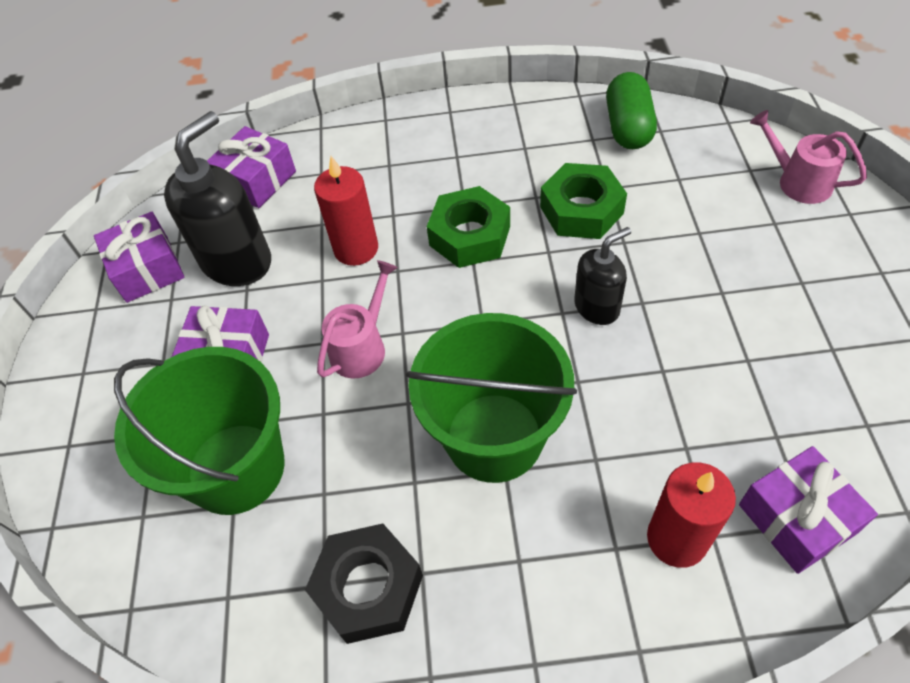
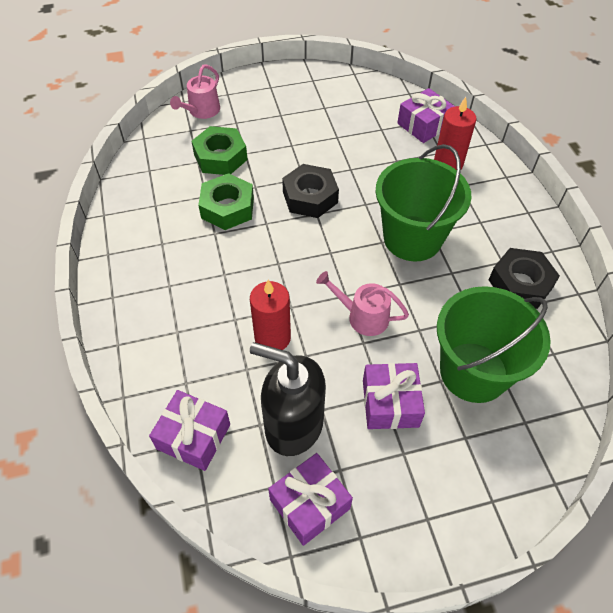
camera: 105 degrees left, 0 degrees up
green nut [427,186,510,268] -> green nut moved to [191,126,248,175]
black soap dispenser [574,227,631,325] -> black nut [282,164,339,218]
green capsule [606,72,657,149] -> none

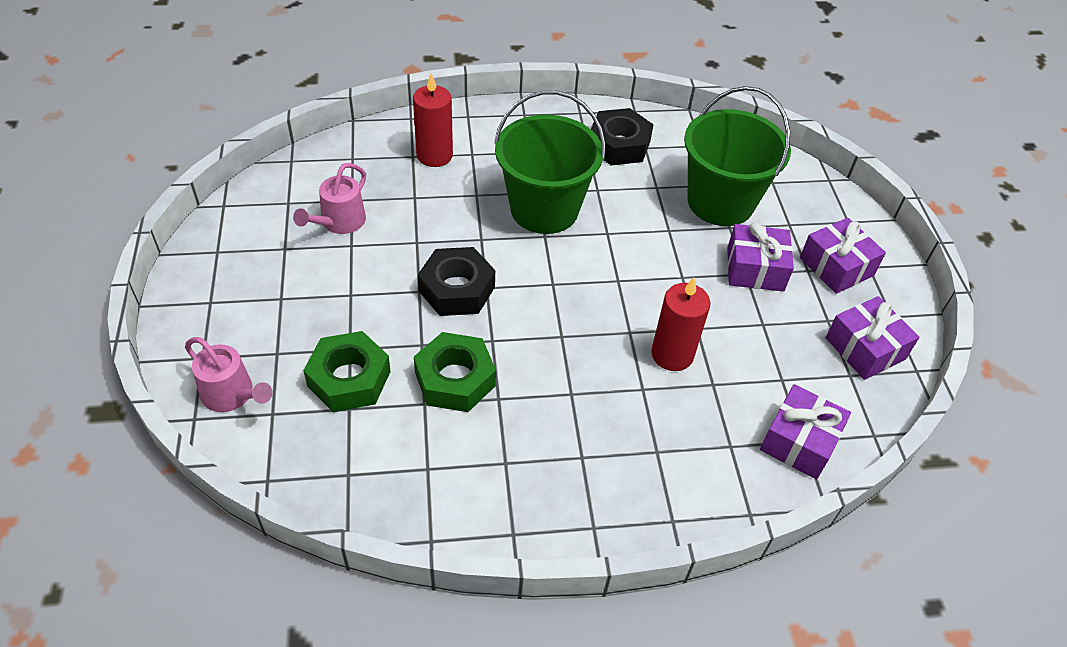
camera: 85 degrees left, 5 degrees down
black soap dispenser [250,342,326,456] -> none
pink watering can [316,271,409,336] -> pink watering can moved to [293,163,366,234]
purple gift [397,88,455,143] -> purple gift moved to [800,218,886,294]

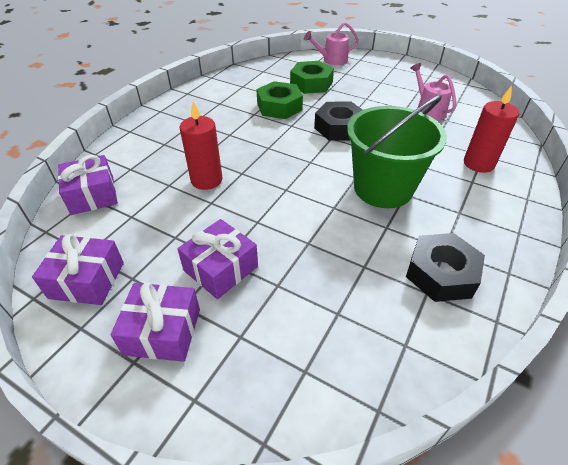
camera: 130 degrees right, 5 degrees down
green bucket [684,86,791,226] -> none

